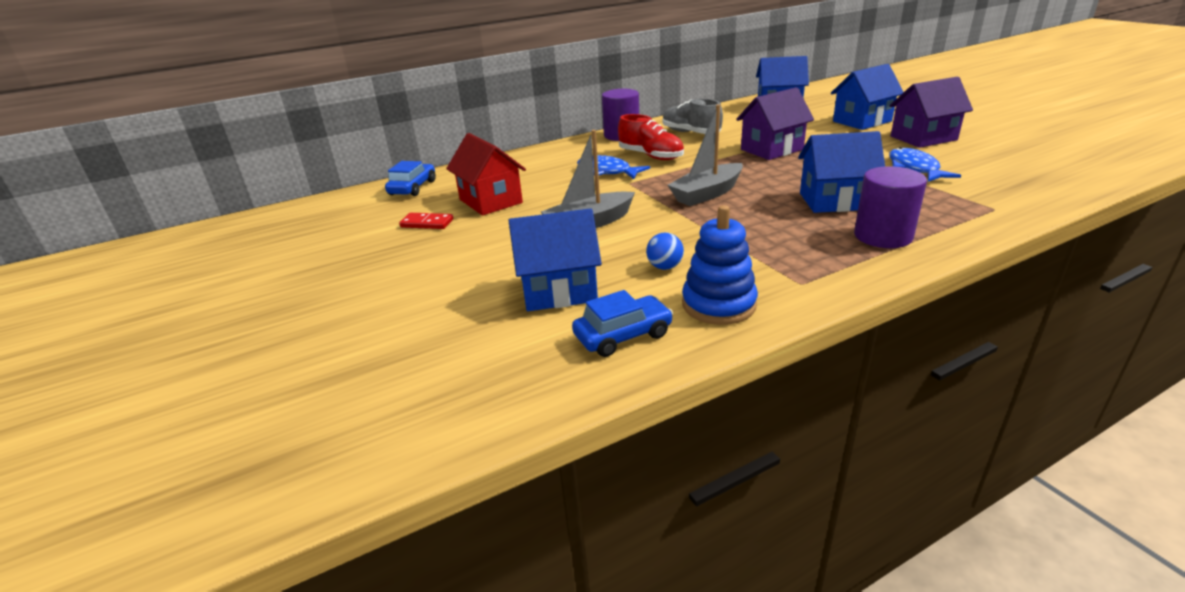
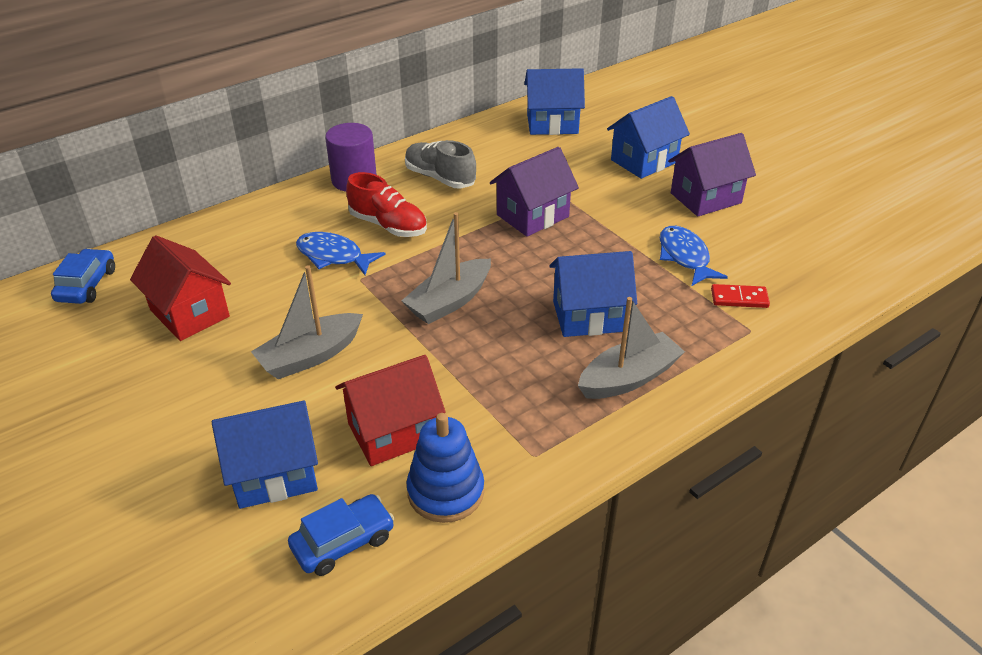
camera: 10 degrees left, 10 degrees up
red domino [399,213,453,229] -> red domino moved to [711,284,770,308]
blue ball [646,233,684,270] -> red house [335,355,446,466]
purple cylinder [854,166,927,248] -> grey boat [578,297,685,399]

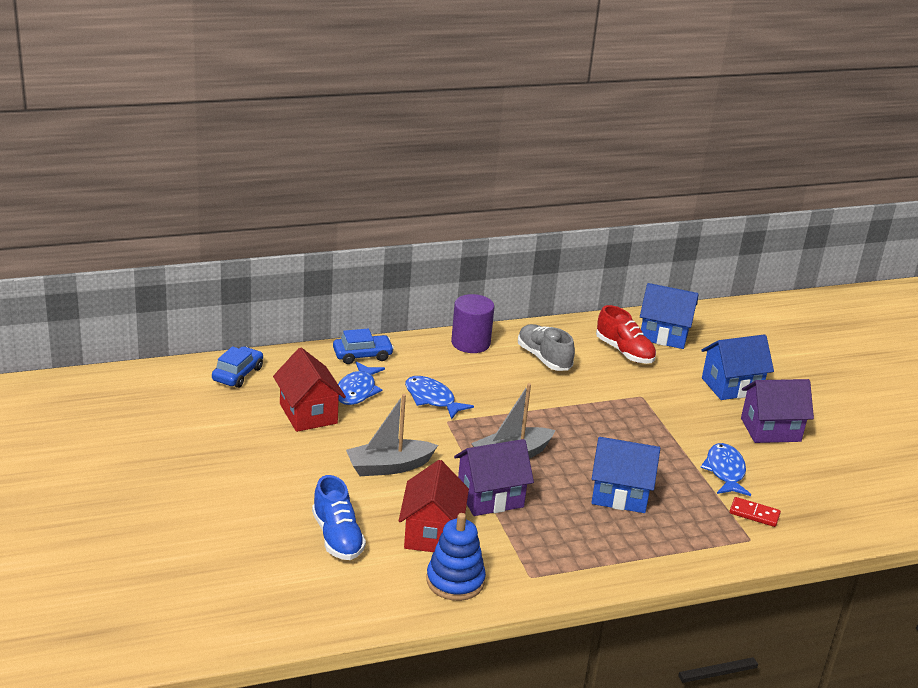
camera: 15 degrees right, 10 degrees down
blue house [212,401,318,509] -> blue shoe [312,475,366,560]
blue car [288,494,395,576] -> blue car moved to [333,329,394,364]
red house [335,355,446,466] -> red house turned 75 degrees counterclockwise [399,460,469,552]
red shoe [346,172,427,237] -> red shoe moved to [596,305,656,364]
purple house [490,147,579,237] -> purple house moved to [454,439,534,516]
grey boat [578,297,685,399] -> none
none -> blue fish [338,361,385,405]

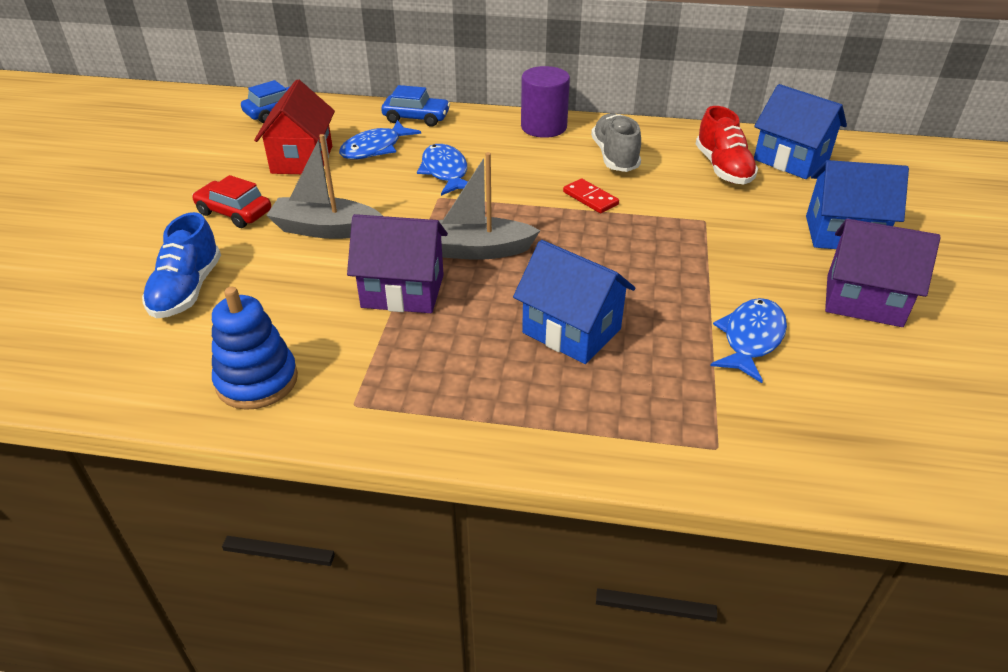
camera: 30 degrees right, 10 degrees up
red house [399,460,469,552] -> none
red domino [729,497,781,527] -> red domino moved to [563,178,619,213]
none -> red car [192,175,271,228]

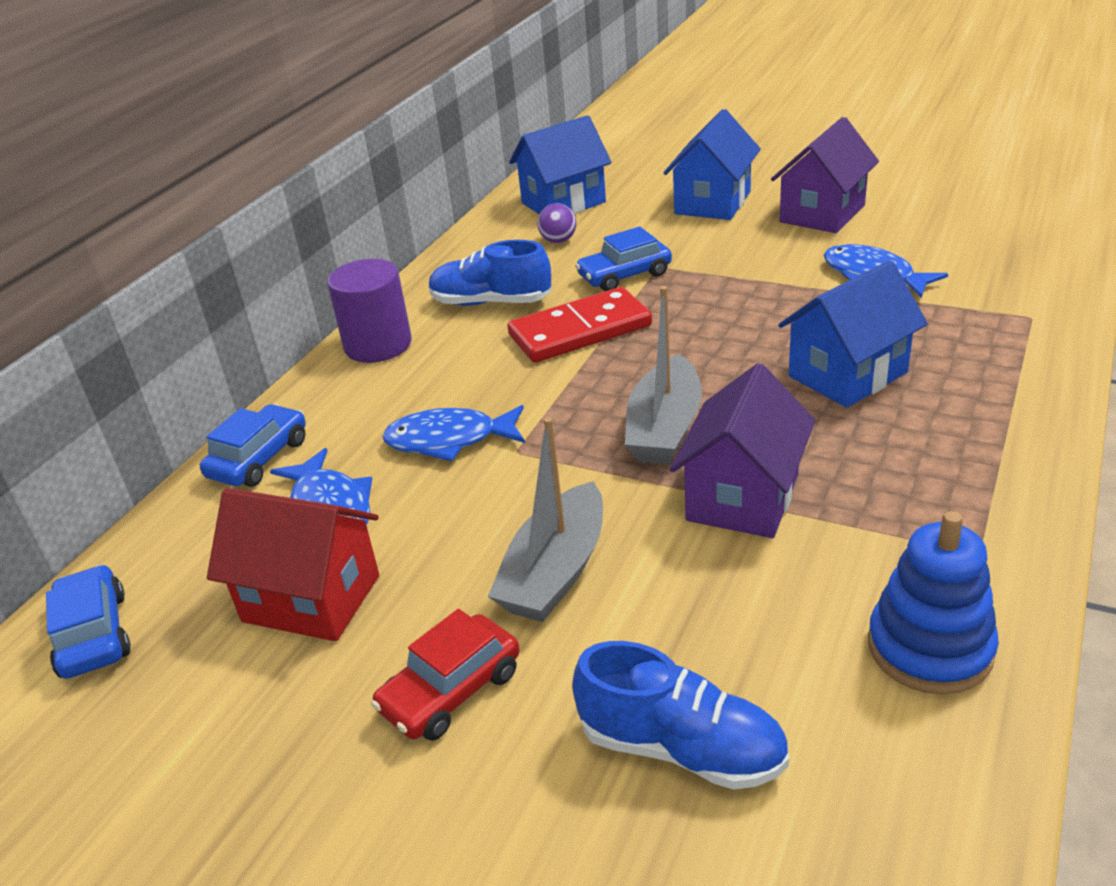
camera: 70 degrees left, 5 degrees down
red domino [563,178,619,213] -> red domino [507,287,652,363], size x1.87
grey shoe [591,113,641,172] -> blue shoe [429,240,551,306]
red shoe [696,106,758,184] -> purple ball [538,203,576,243]
none -> blue car [575,227,672,291]

